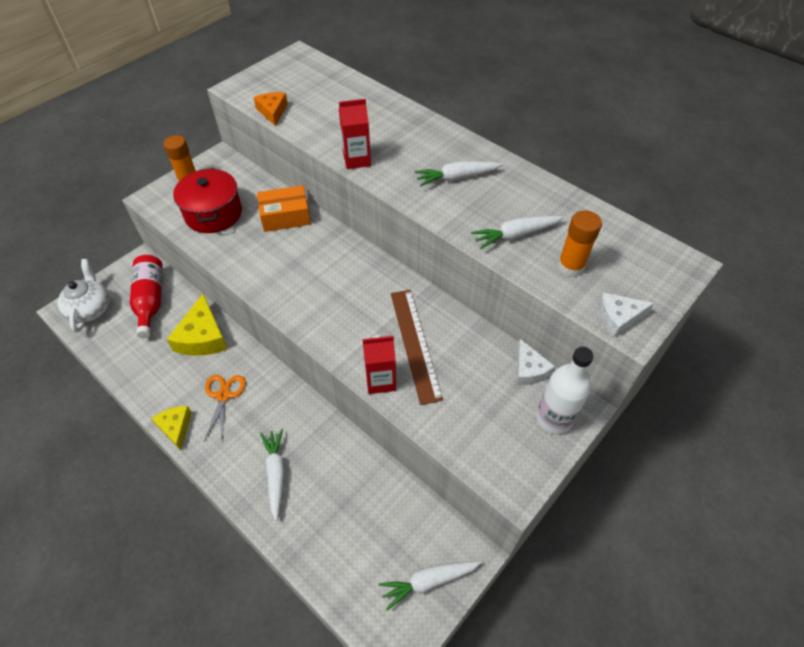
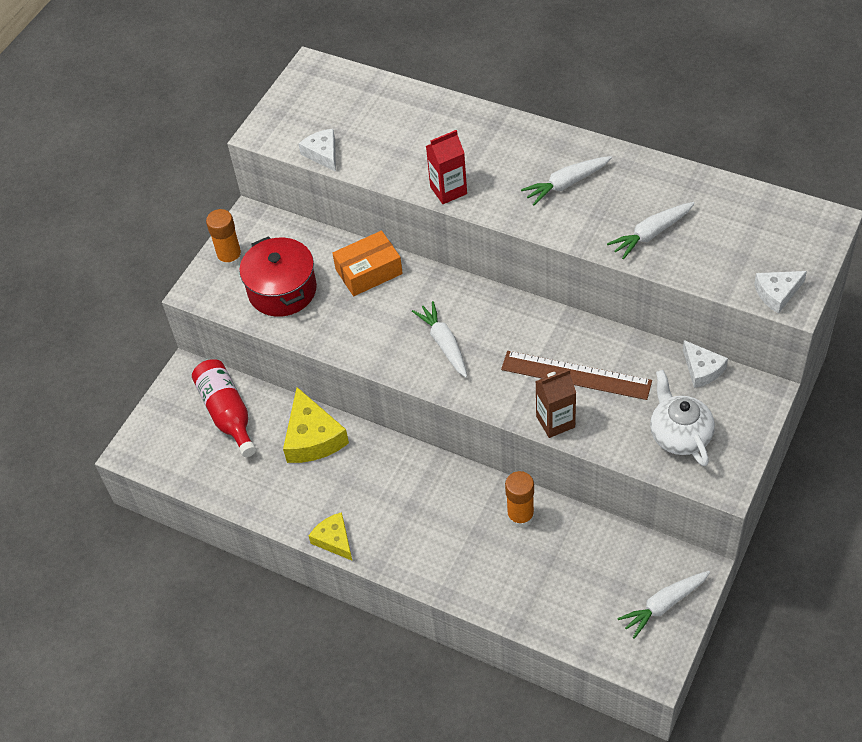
camera: 10 degrees left, 0 degrees up
white teapot [58,259,109,333] -> white teapot moved to [650,370,715,466]
orange scissors [204,375,246,442] -> none
orange cheese [253,92,288,126] -> white cheese [299,129,336,172]
white carrot [260,429,285,521] -> white carrot moved to [412,301,467,378]
red carton [363,335,396,394] -> brown carton [535,369,576,438]
brown ruler [391,290,443,405] -> brown ruler turned 45 degrees counterclockwise [501,351,652,400]
white bottle [536,347,594,435] -> none
orange glue stick [558,210,602,277] -> orange glue stick moved to [505,471,534,528]

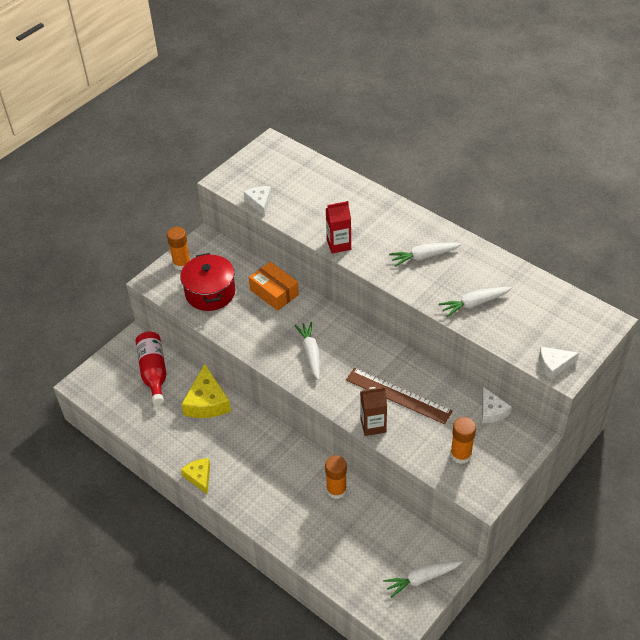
camera: 10 degrees right, 5 degrees down
orange box [332,231,403,296] -> orange box turned 60 degrees clockwise [249,262,299,311]
white teapot [650,370,715,466] -> orange glue stick [450,417,476,464]

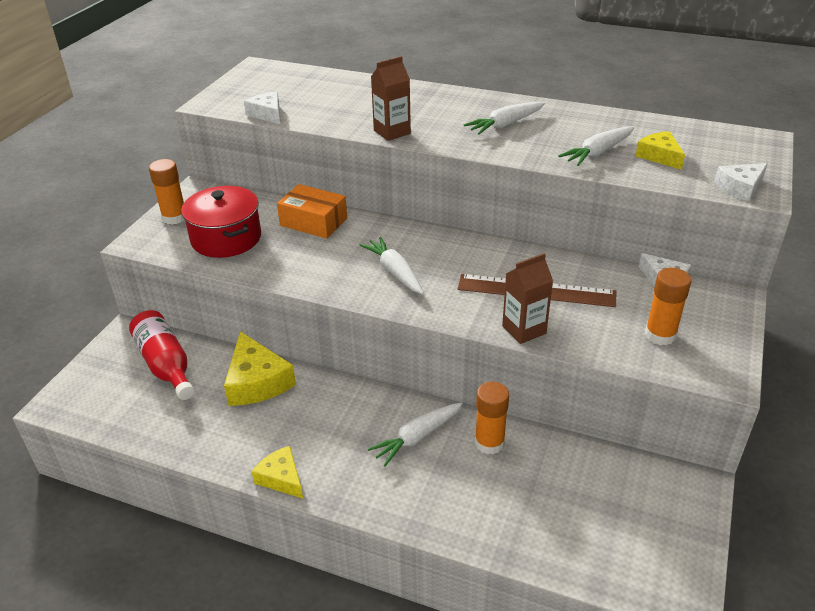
camera: 20 degrees left, 10 degrees down
red carton [326,201,351,253] -> brown carton [371,56,411,141]
white carrot [383,561,462,598] -> white carrot moved to [368,402,463,466]
none -> yellow cheese [635,131,685,170]

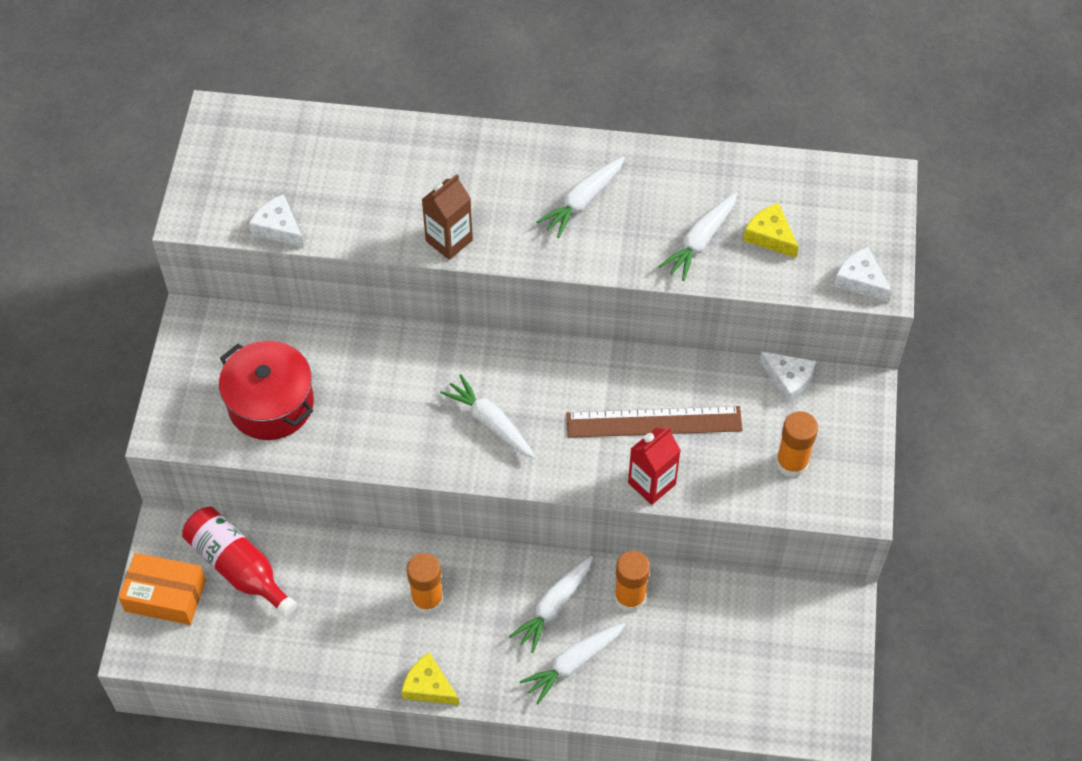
camera: 15 degrees left, 20 degrees up
orange glue stick [149,159,185,225] -> orange glue stick moved to [407,553,443,614]
yellow cheese [224,331,296,406] -> none
orange box [277,184,347,239] -> orange box moved to [118,553,206,625]
brown carton [502,253,553,344] -> red carton [628,427,681,505]
white cheese [714,163,768,201] -> white cheese turned 90 degrees clockwise [834,247,892,302]
none -> white carrot [519,623,625,704]

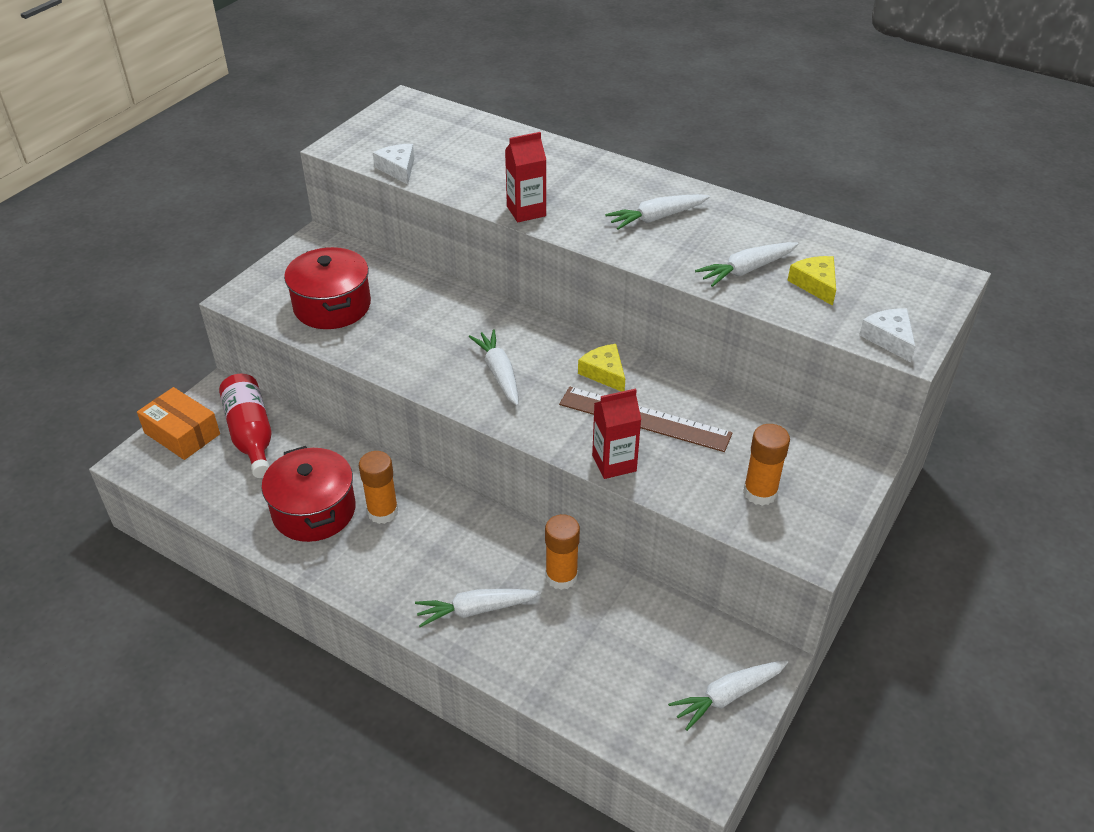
camera: 25 degrees right, 15 degrees down
yellow cheese [401,653,459,705] -> yellow cheese moved to [578,344,625,392]
brown carton [422,174,473,260] -> red carton [505,132,546,222]
white carrot [509,556,593,653] -> white carrot moved to [668,660,788,731]
white cheese [760,351,816,404] -> none
none -> red pot [262,446,356,542]

